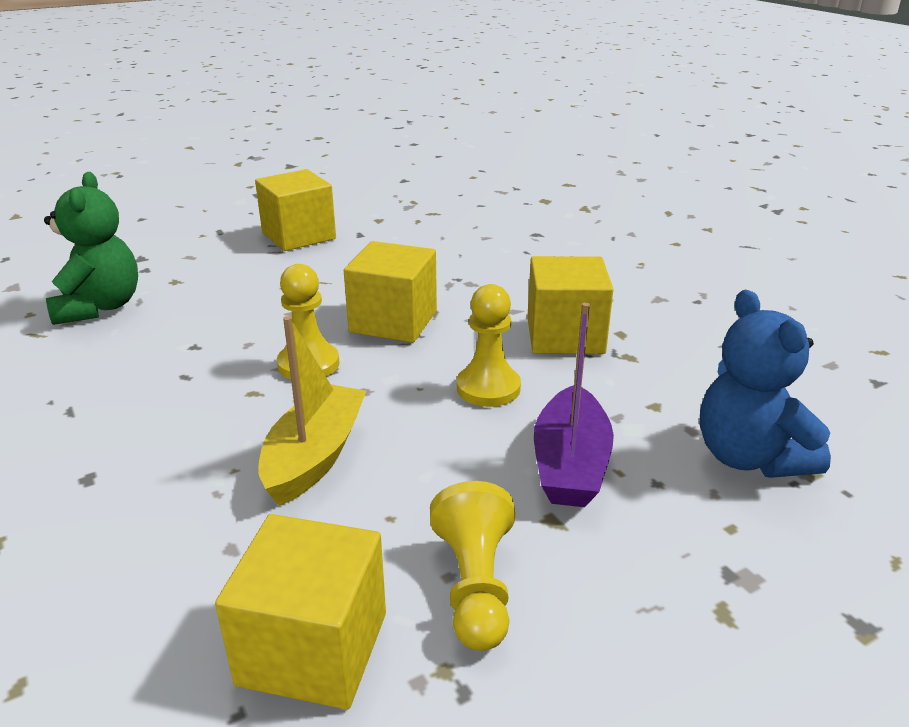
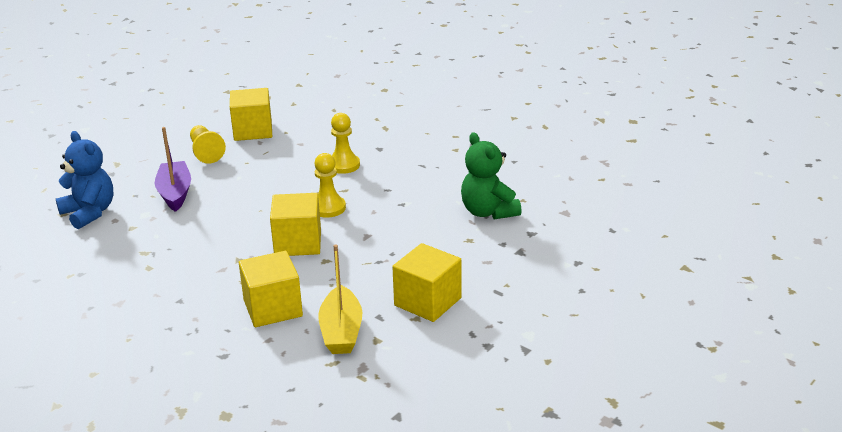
camera: 160 degrees right, 0 degrees up
yellow boat [258,316,366,506] -> yellow boat moved to [318,245,362,354]
yellow pawn [457,284,521,407] -> yellow pawn moved to [331,113,360,174]
yellow cube [527,256,614,354] -> yellow cube moved to [239,251,303,327]

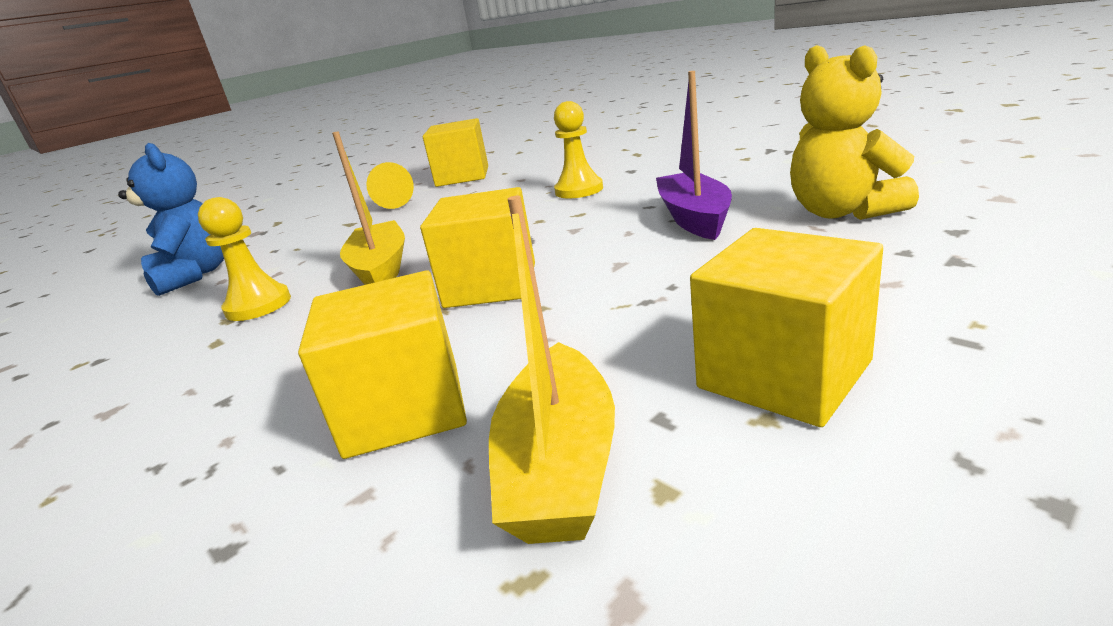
camera: 10 degrees right, 5 degrees down
purple boat [154,127,191,212] -> purple boat moved to [656,71,732,240]
yellow pawn [314,153,346,218] -> yellow pawn moved to [198,197,291,321]
green teddy bear [461,132,522,220] -> yellow teddy bear [790,45,919,220]
none -> yellow boat [332,131,405,285]

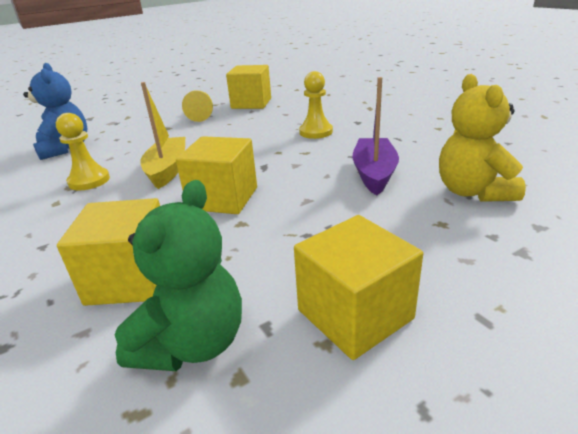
camera: 10 degrees right, 5 degrees up
yellow boat [489,196,615,544] -> green teddy bear [115,180,242,371]

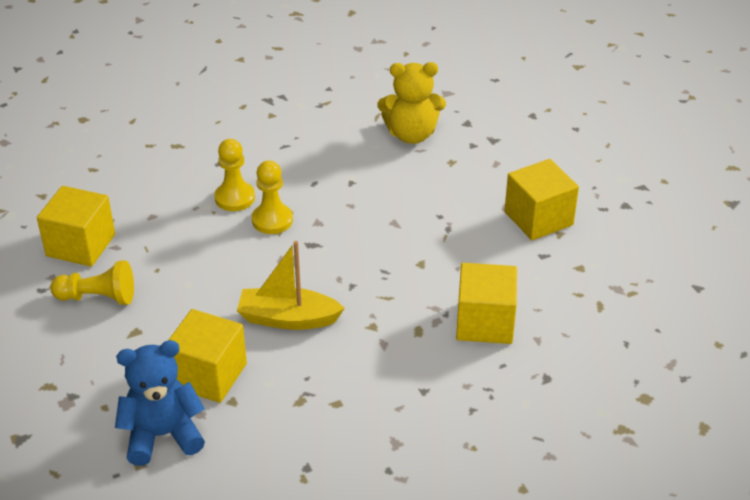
camera: 85 degrees left, 10 degrees up
yellow pawn [56,113,110,190] -> yellow pawn moved to [252,160,293,234]
green teddy bear [115,180,242,371] -> none
yellow cube [176,136,257,214] -> yellow cube moved to [169,309,247,403]
purple boat [352,77,399,195] -> none

